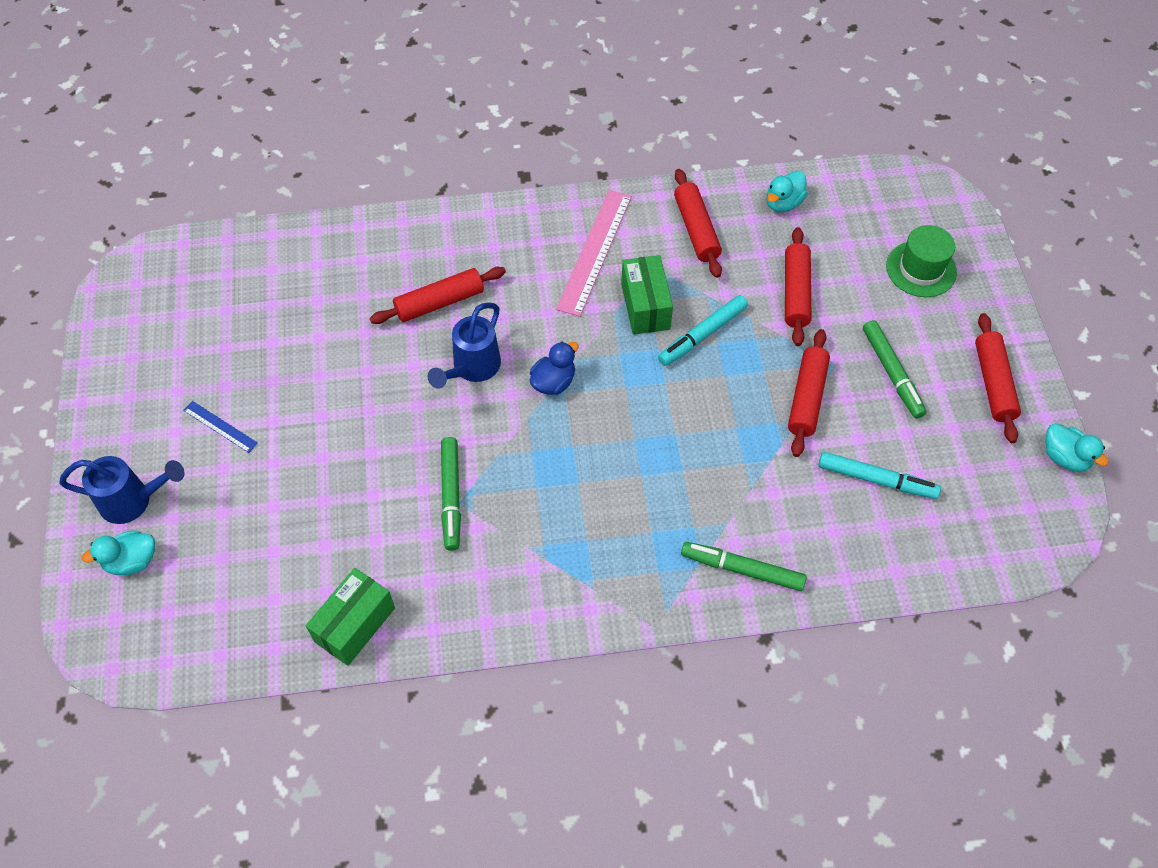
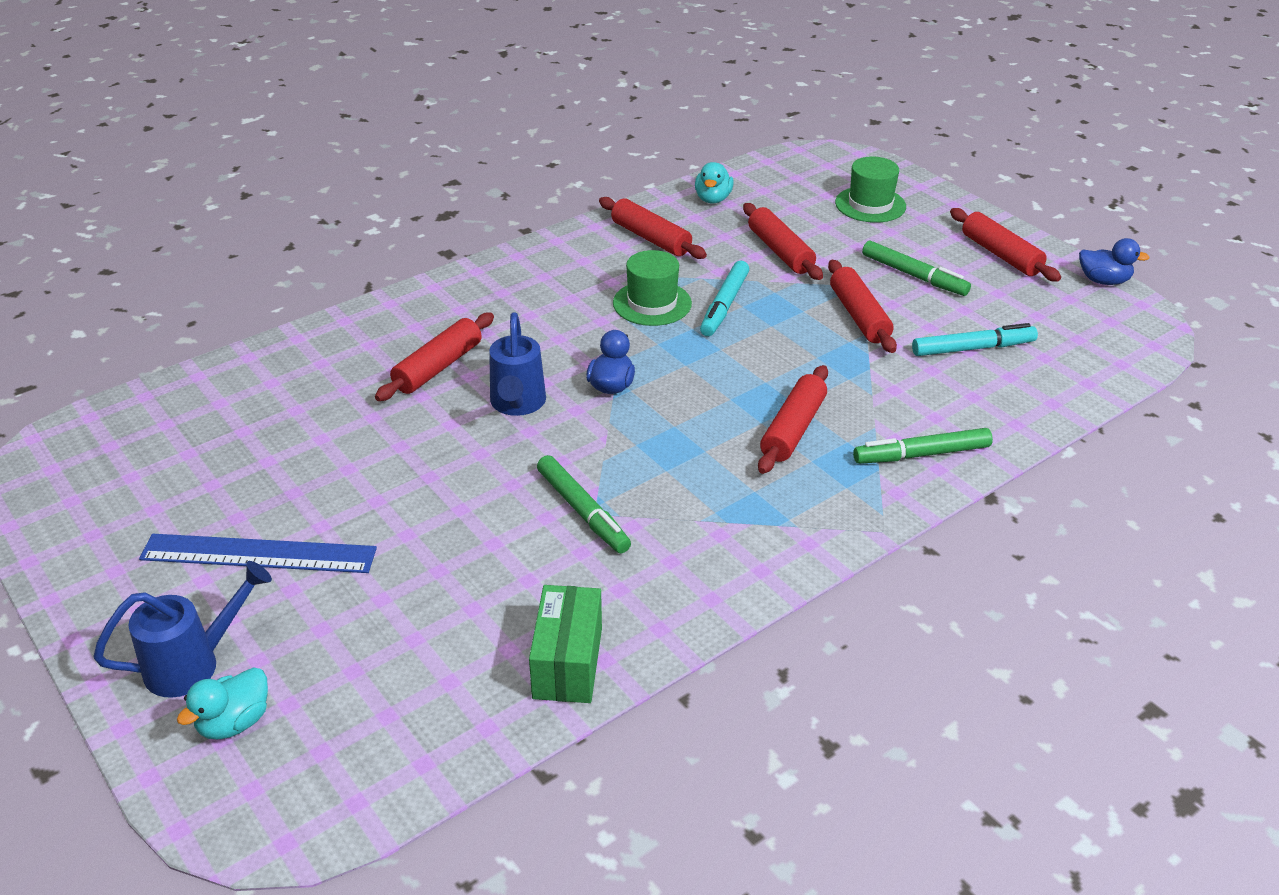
camera: 30 degrees left, 20 degrees down
blue ruler [183,401,258,453] -> blue ruler [139,534,377,573], size x1.99
pink ruler [556,190,632,317] -> none
green box [621,255,673,335] -> green hat [613,250,692,326]
turquoise duck [1045,423,1109,472] -> blue duck [1079,238,1150,285]
none -> red rolling pin [758,365,828,474]

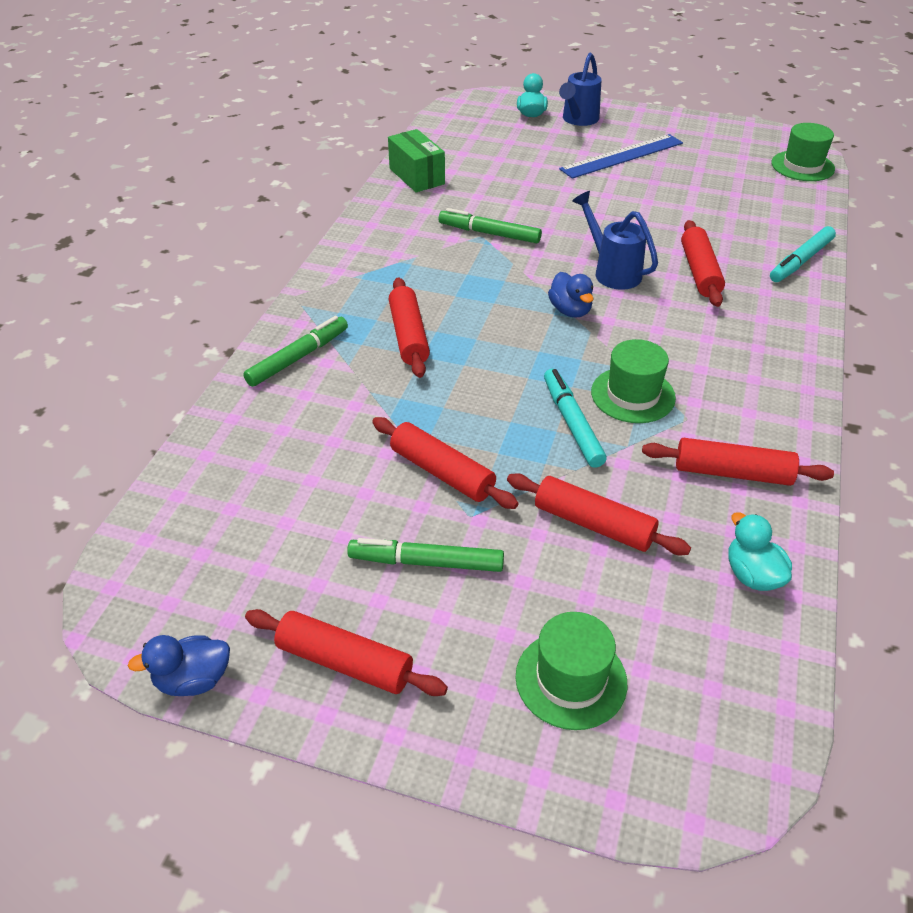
camera: 145 degrees right, 5 degrees up
turquoise marker [912,323,1038,356] -> turquoise marker moved to [770,226,836,282]
none -> green hat [771,123,835,181]

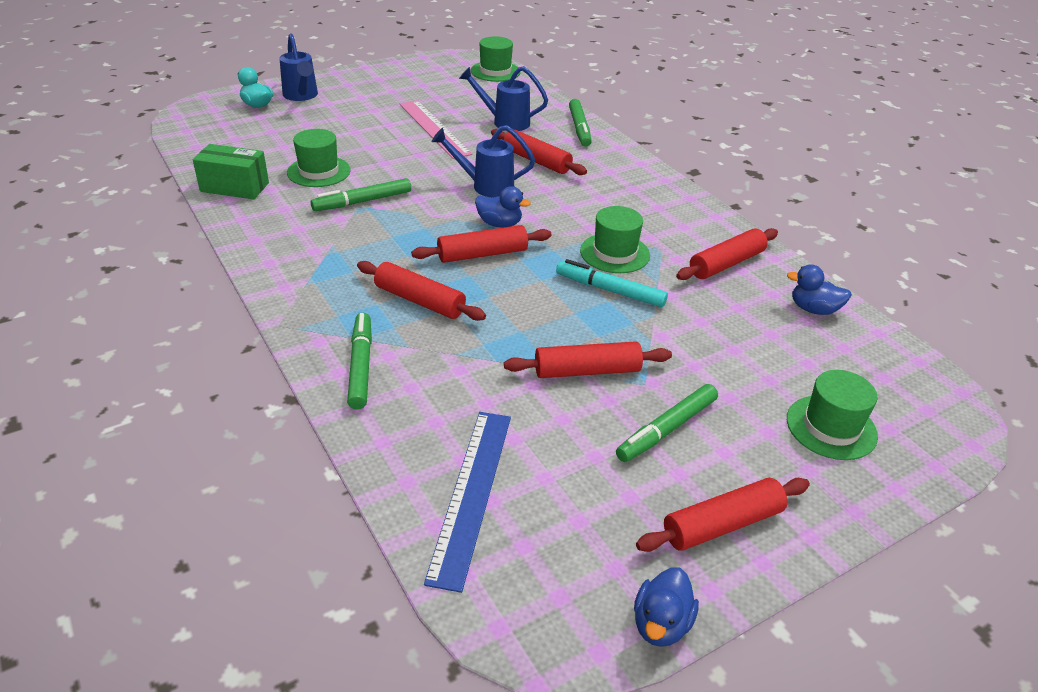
camera: 50 degrees left, 5 degrees down
red rolling pin [507,473,691,555] -> red rolling pin moved to [411,225,552,263]
blue ruler [559,134,683,179] -> blue ruler moved to [424,412,511,593]
turquoise duck [729,512,792,591] -> blue duck [787,265,852,315]
turquoise marker [770,226,836,282] -> green marker [569,99,592,146]
none -> green hat [287,129,351,187]
none -> pink ruler [400,100,472,159]
none -> blue watering can [459,66,548,131]

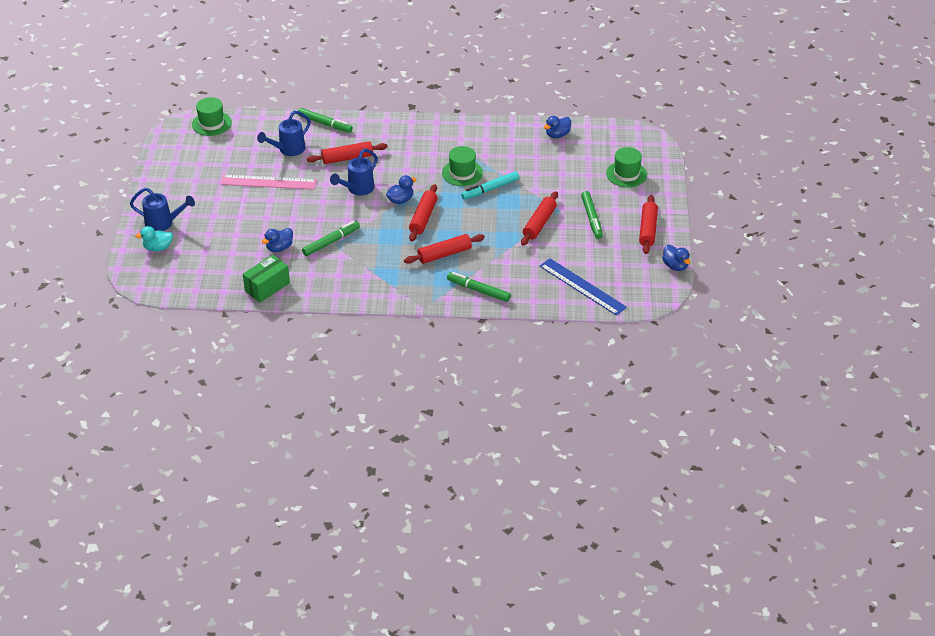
camera: 55 degrees left, 5 degrees up
green hat [287,129,351,187] -> blue duck [262,228,293,252]
green marker [311,178,411,211] -> green marker turned 135 degrees counterclockwise [302,221,360,256]
red rolling pin [676,228,778,280] -> none

